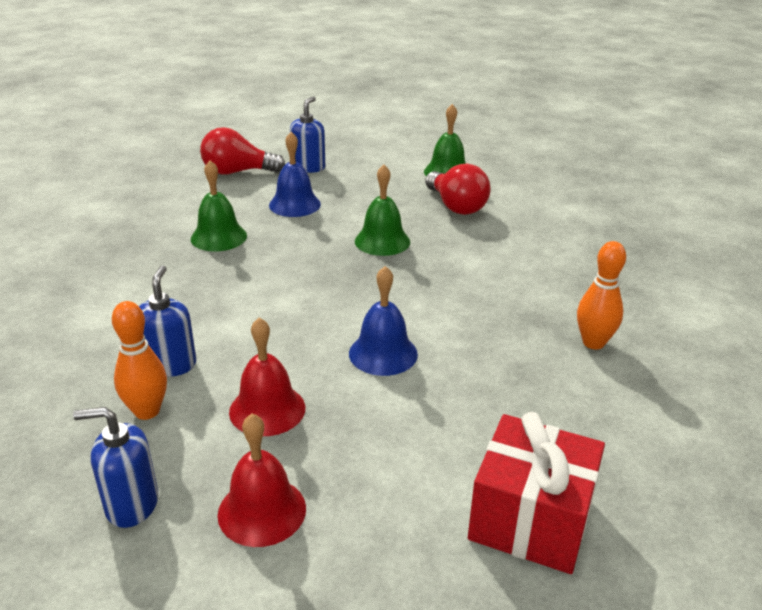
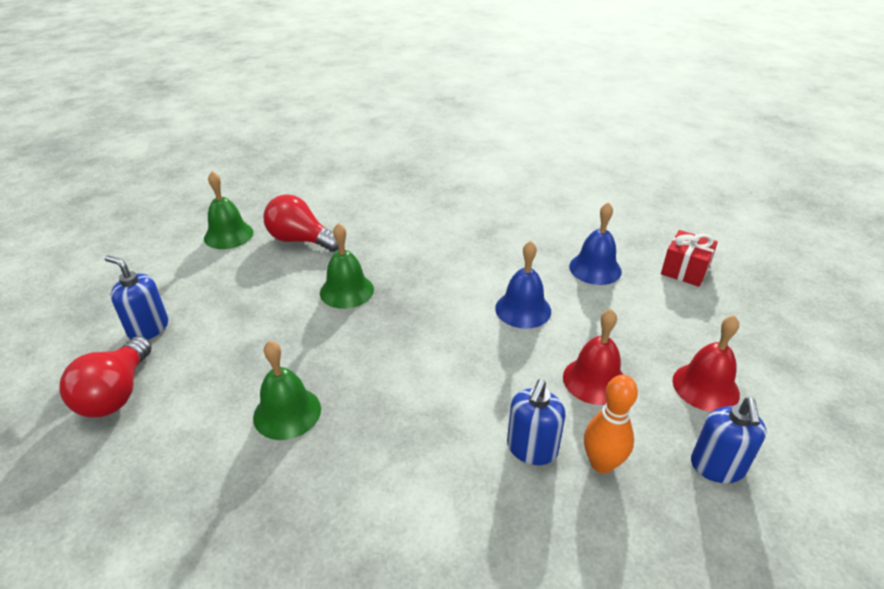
camera: 80 degrees left, 5 degrees up
blue soap dispenser [139,265,196,377] -> blue soap dispenser turned 75 degrees counterclockwise [507,379,566,465]
blue bell [269,132,321,217] -> blue bell moved to [569,202,622,285]
red light bulb [425,164,490,215] -> red light bulb turned 135 degrees counterclockwise [263,194,339,252]
red gift [468,412,605,574] -> red gift [661,230,718,287], size x0.65
orange bowling pin [577,241,626,350] -> none

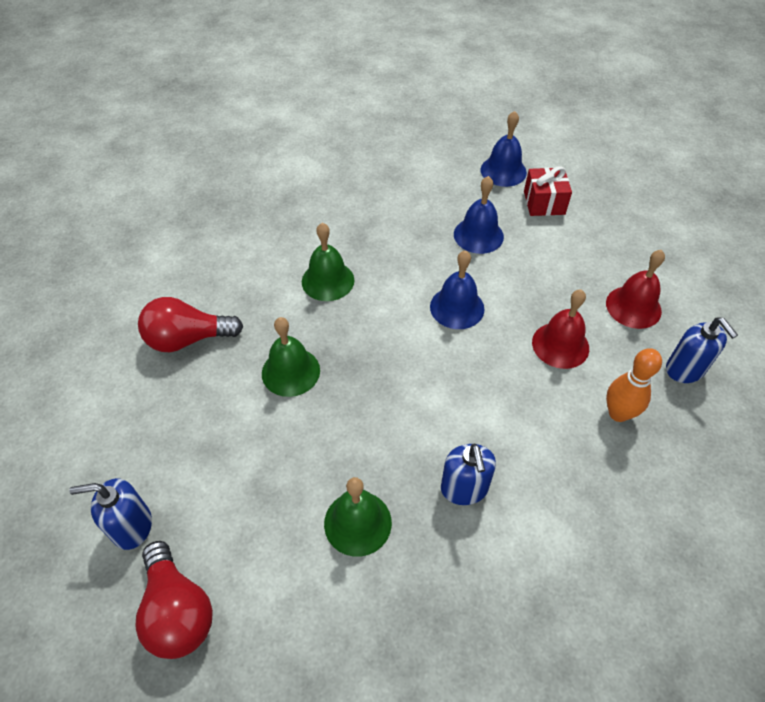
camera: 35 degrees left, 15 degrees up
green bell [204,171,253,249] -> green bell moved to [302,223,354,301]
blue soap dispenser [507,379,566,465] -> blue soap dispenser moved to [441,443,496,505]
none -> blue bell [481,111,527,187]

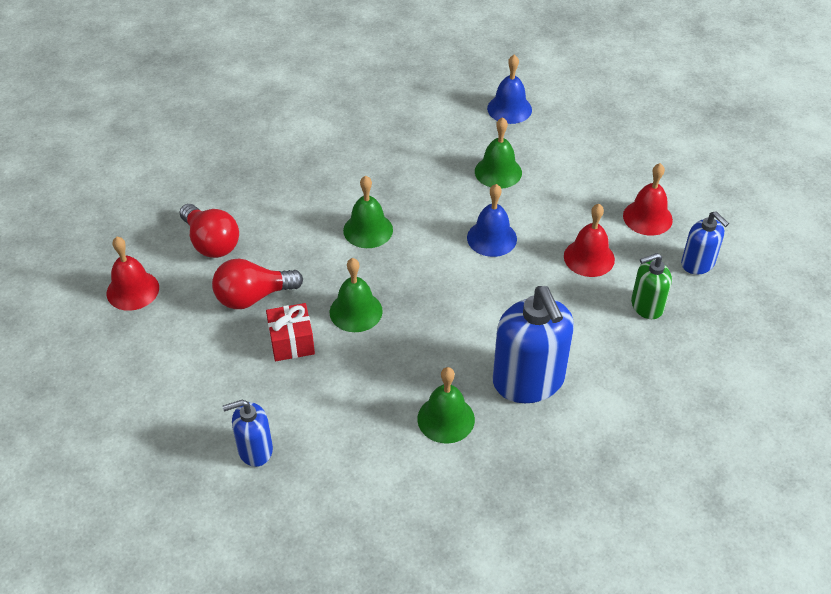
camera: 10 degrees left, 5 degrees down
red light bulb [136,541,213,659] -> red light bulb moved to [180,204,239,258]
blue soap dispenser [441,443,496,505] -> blue soap dispenser [493,286,574,403], size x1.81
blue bell [454,176,504,254] -> green bell [475,117,522,189]
red gift [524,166,572,216] -> red gift moved to [266,303,315,361]
orange bowling pin [606,348,662,422] -> green soap dispenser [631,253,672,319]
none -> red bell [107,237,159,311]

